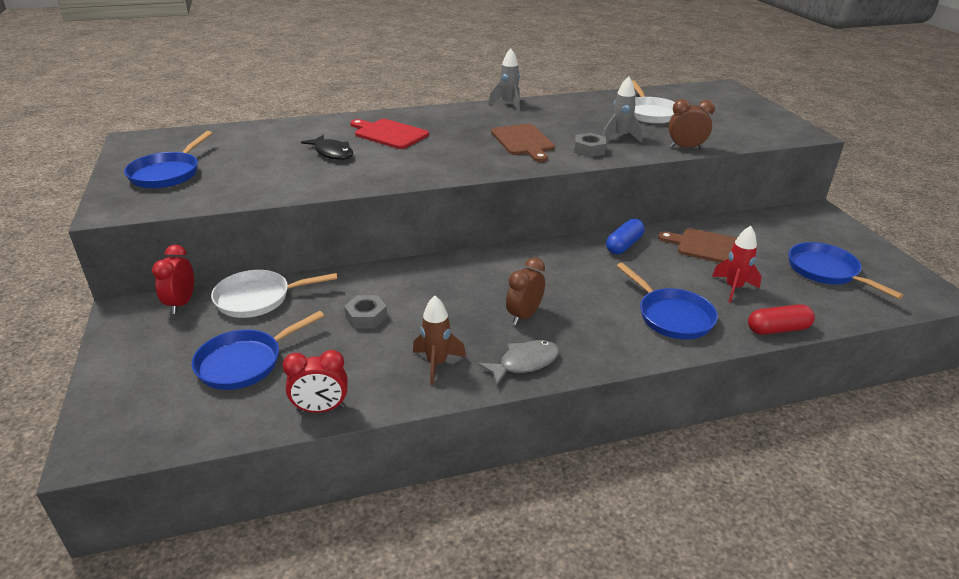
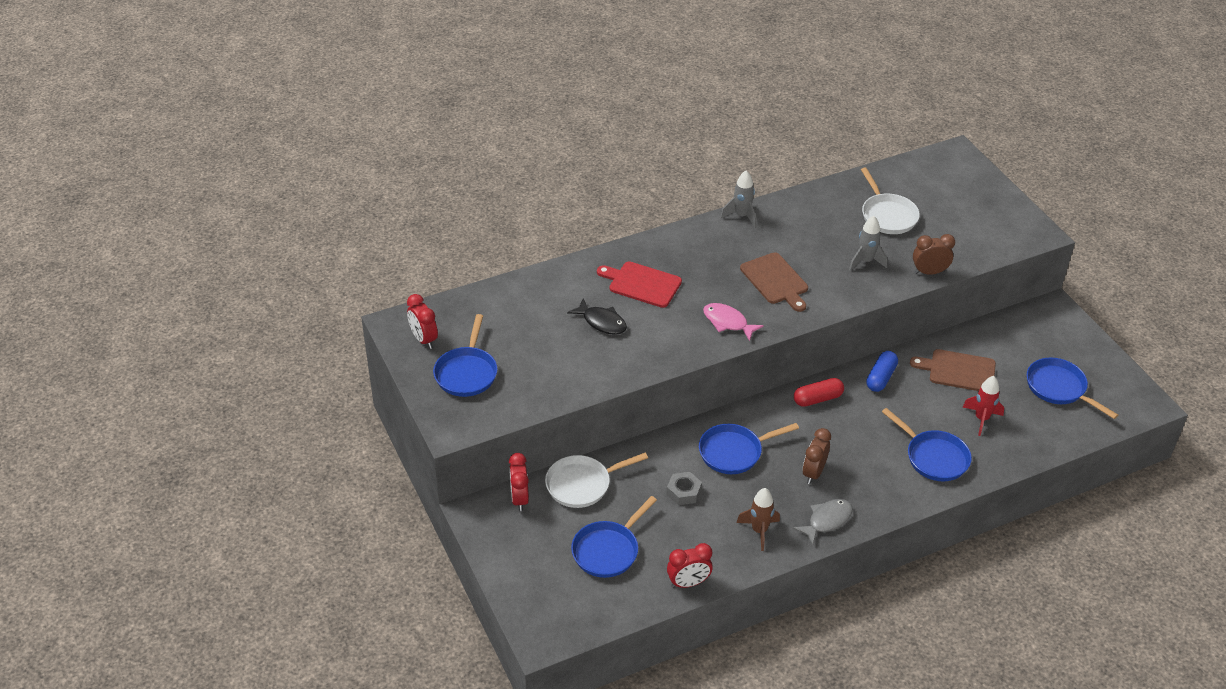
camera: 10 degrees left, 10 degrees up
grey nut [574,133,606,157] -> none
red capsule [748,304,815,335] -> red capsule moved to [794,378,844,407]
none -> red clock [407,294,438,349]
none -> blue pan [699,423,799,474]
none -> pink fish [703,303,764,341]

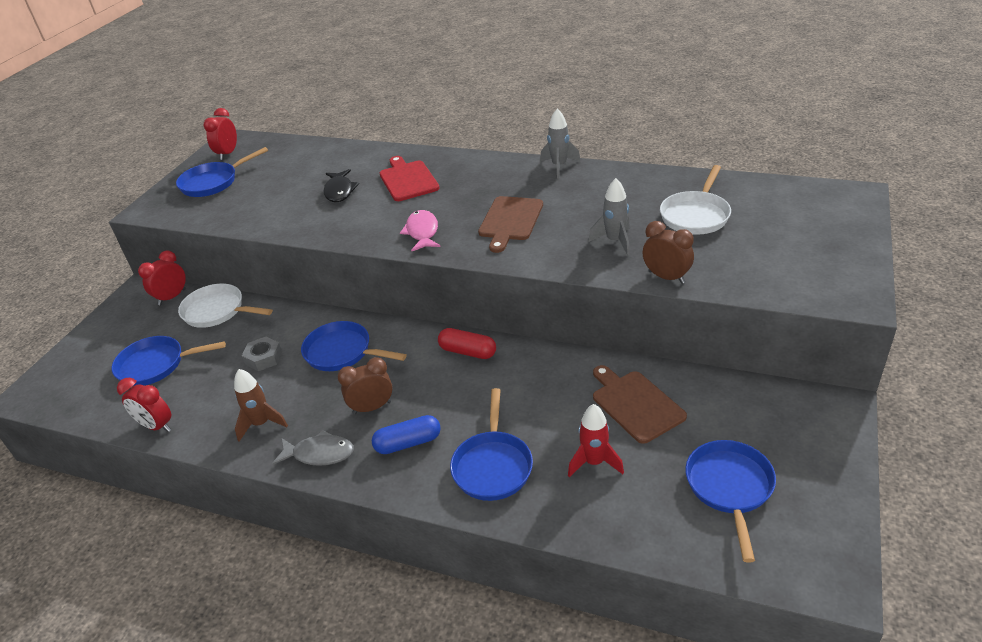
camera: 50 degrees right, 5 degrees down
blue capsule [866,351,898,392] -> blue capsule moved to [372,415,441,454]

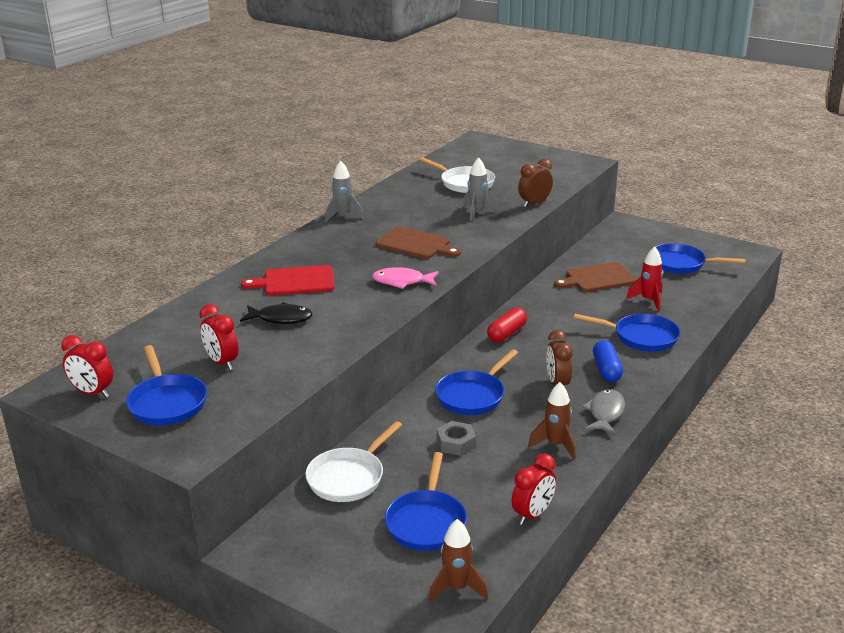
camera: 80 degrees left, 10 degrees down
red clock [138,250,186,305] -> red clock moved to [199,304,238,370]
none -> brown rocket [429,519,488,603]

